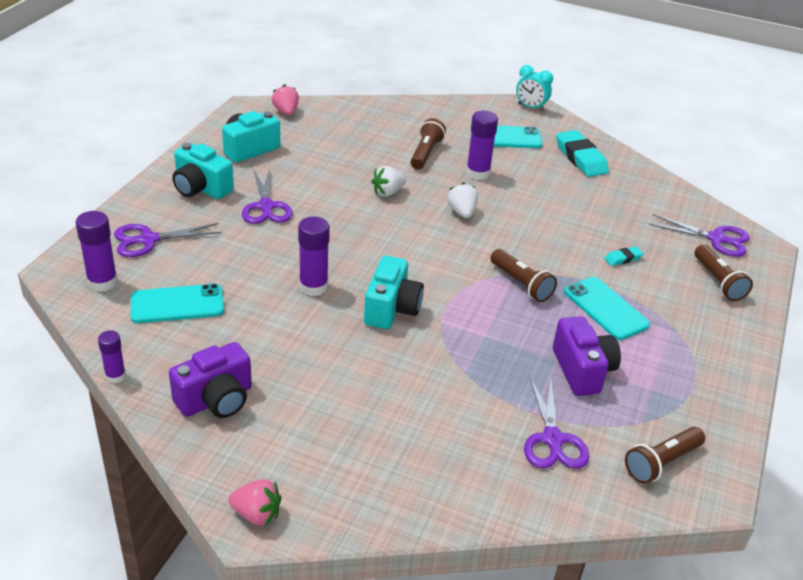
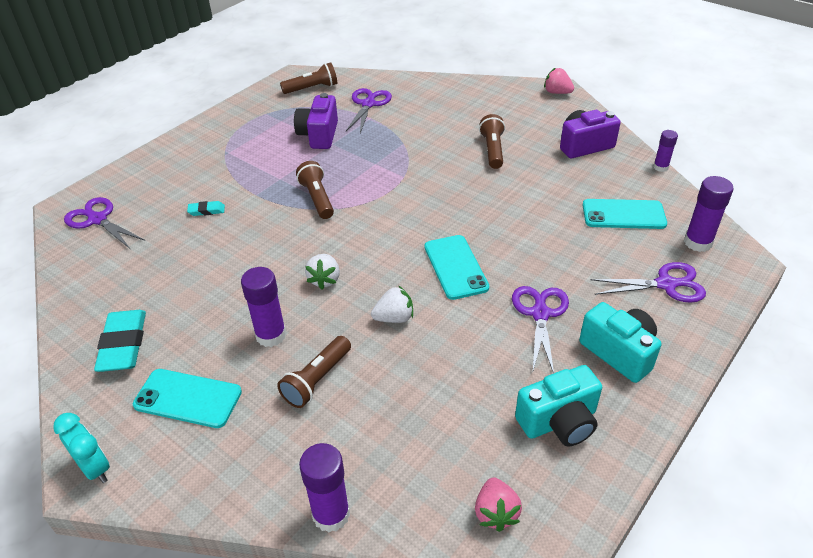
camera: 160 degrees left, 5 degrees up
purple glue stick [298,216,330,296] -> purple glue stick moved to [299,443,350,532]
turquoise camera [364,256,424,329] -> none
turquoise phone [564,277,650,340] -> turquoise phone moved to [425,235,489,300]
brown flashlight [694,245,753,301] -> brown flashlight moved to [479,114,505,169]

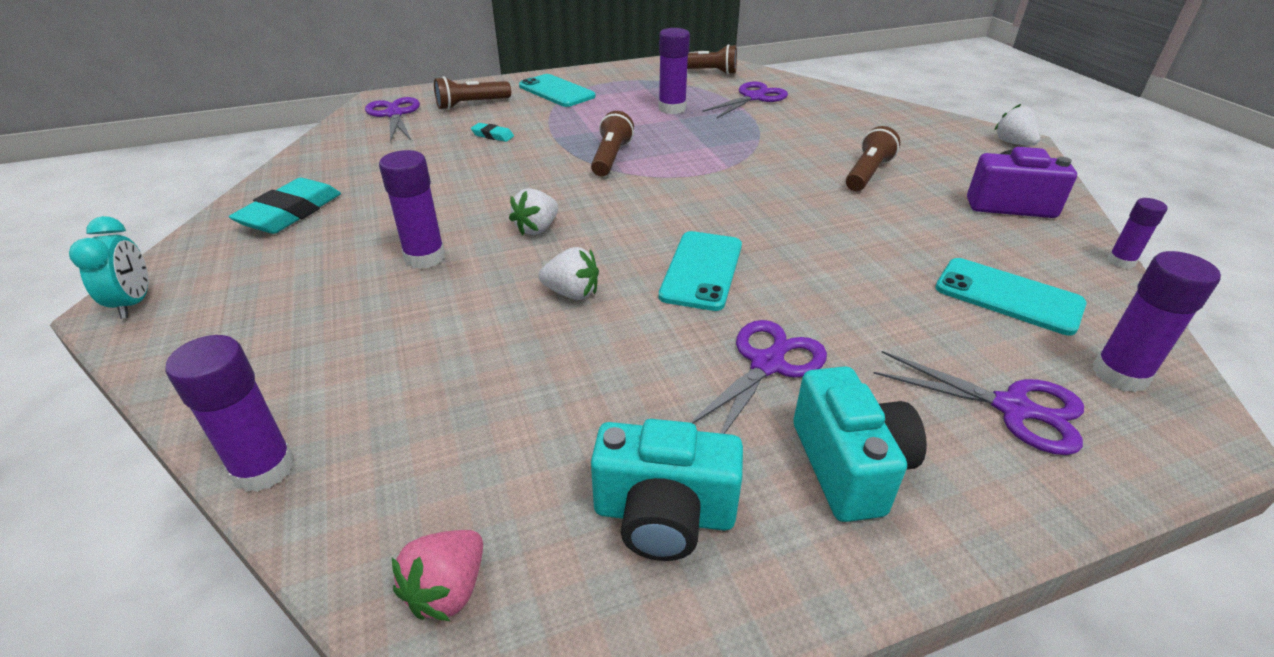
camera: 30 degrees right, 5 degrees down
turquoise phone [133,369,242,428] -> turquoise phone moved to [519,74,596,107]
brown flashlight [277,336,351,408] -> brown flashlight moved to [434,77,511,110]
purple camera [294,93,338,149] -> purple glue stick [658,28,690,114]
pink strawberry [544,68,574,94] -> white strawberry [994,104,1041,146]

